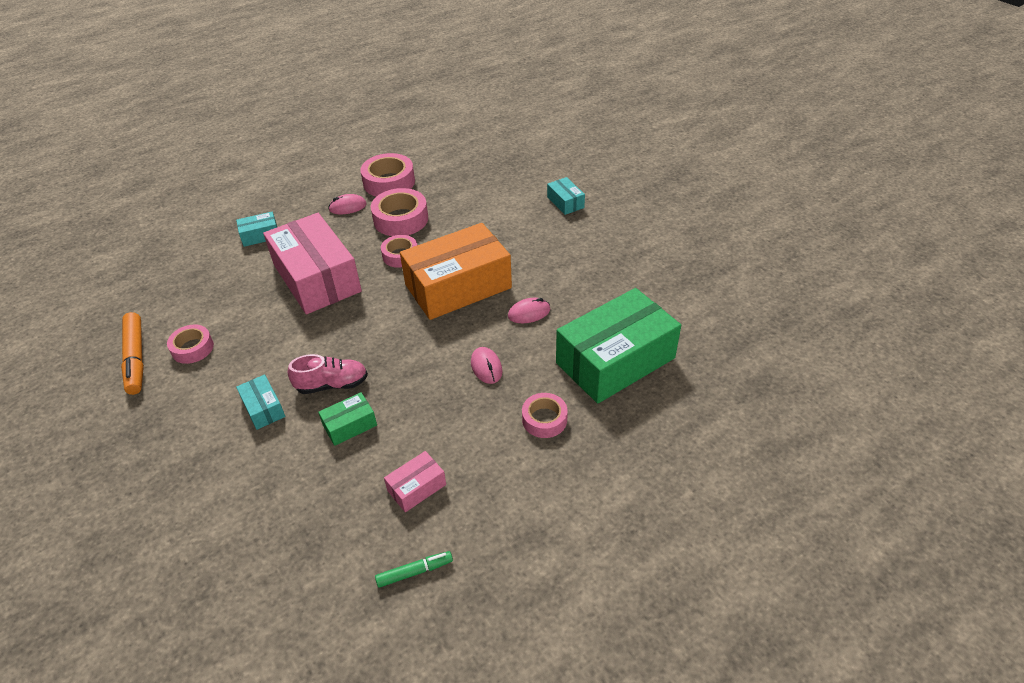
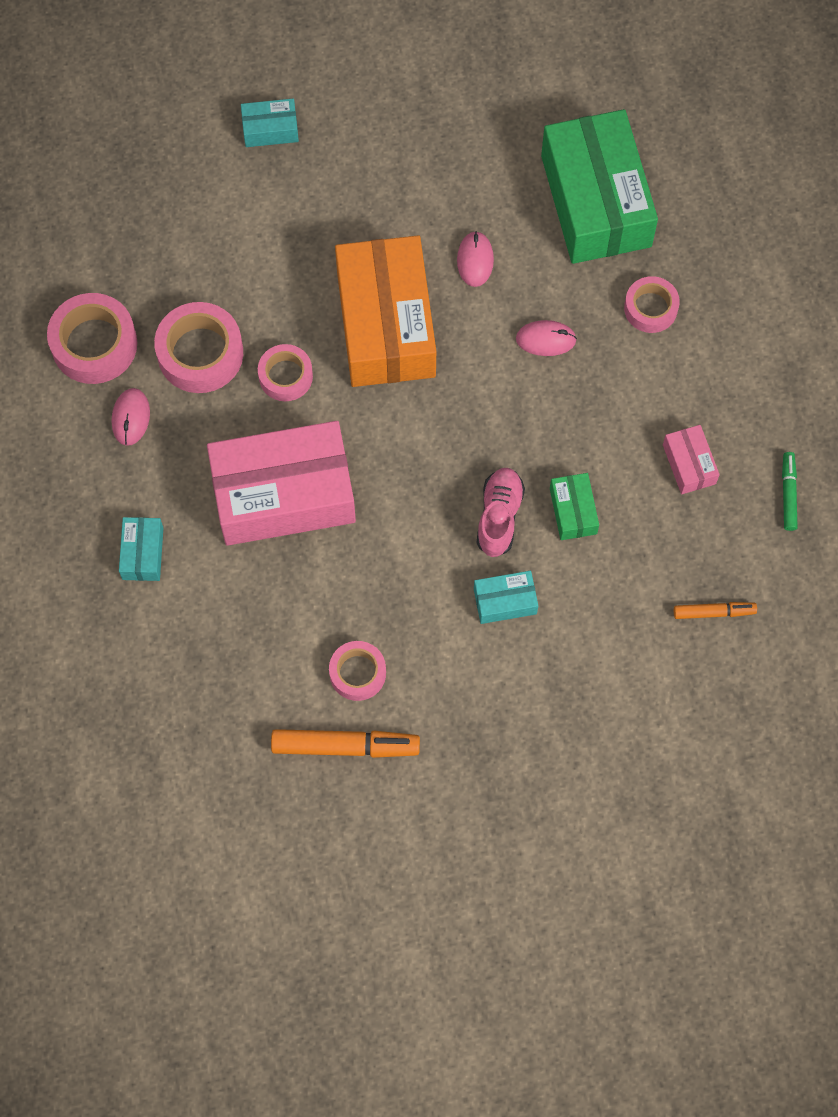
camera: 70 degrees left, 25 degrees up
none -> orange marker [674,602,757,619]

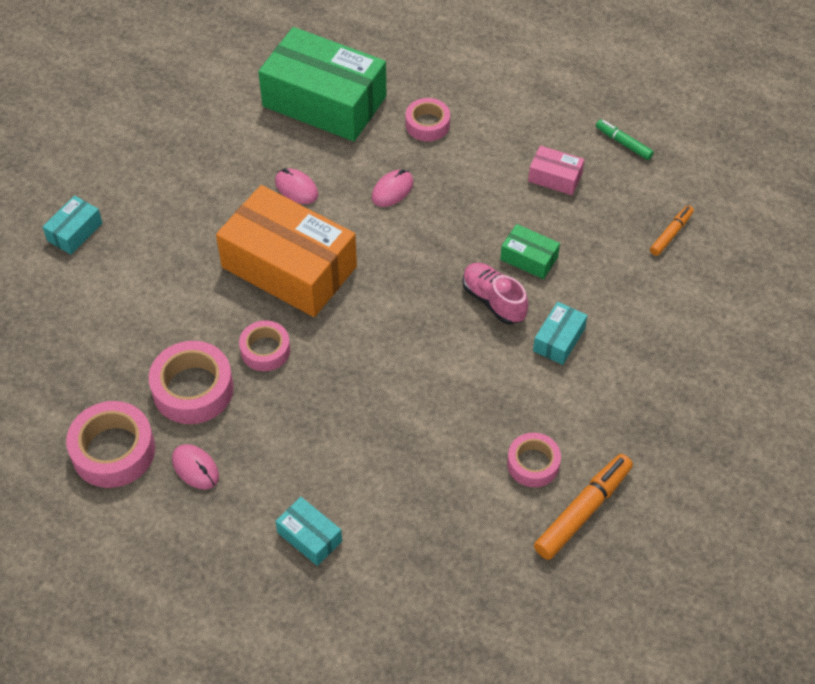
camera: 50 degrees left, 15 degrees down
pink box [207,421,356,546] -> none

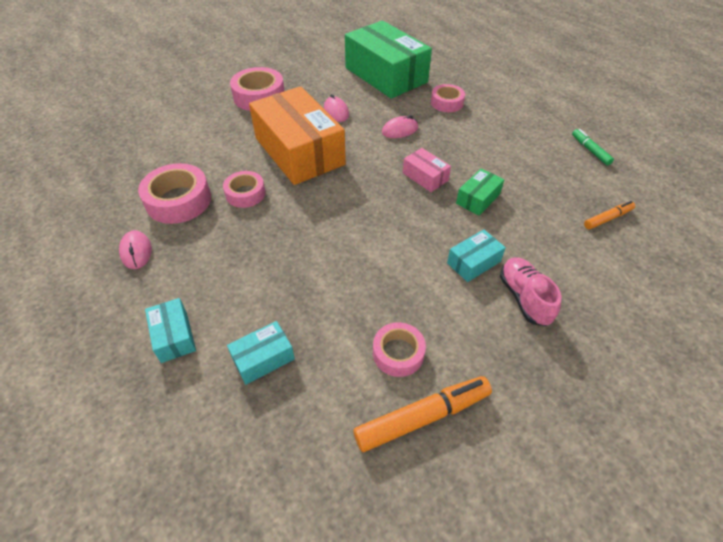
camera: 25 degrees right, 5 degrees down
turquoise box [43,195,102,255] -> turquoise box moved to [227,321,295,385]
pink tape [66,401,155,488] -> pink tape moved to [230,67,285,111]
pink shoe [463,263,529,325] -> pink shoe moved to [500,257,562,326]
green box [500,224,560,279] -> green box turned 75 degrees clockwise [456,168,504,216]
pink box [528,146,585,195] -> pink box moved to [403,148,451,192]

